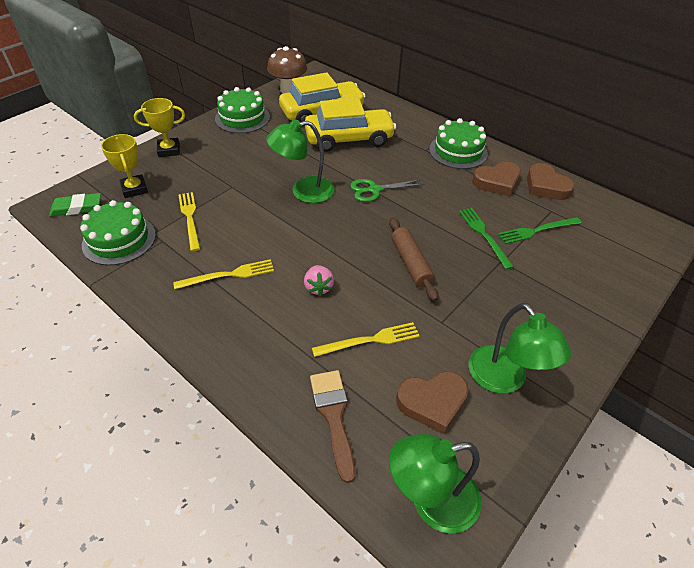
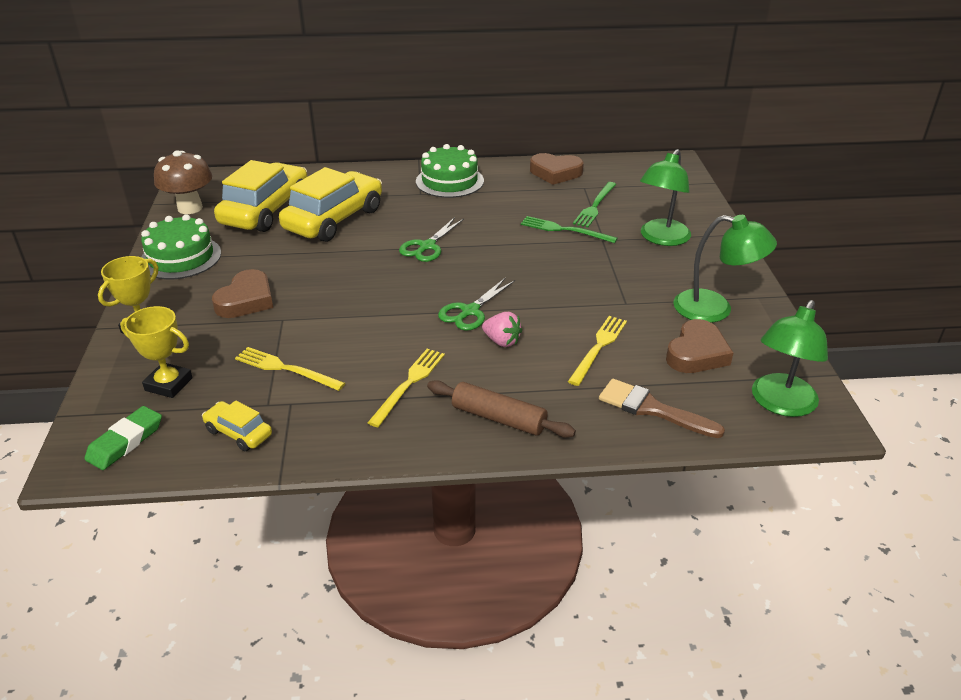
camera: 45 degrees left, 10 degrees down
green cake [80,200,156,265] -> yellow car [202,400,272,451]
green lamp [266,119,335,203] -> green lamp moved to [640,149,691,246]
brown rolling pin [389,217,438,301] -> brown rolling pin moved to [427,380,576,438]
brown heart [472,162,521,197] -> brown heart moved to [212,269,273,318]
none -> green scissors [438,277,515,331]

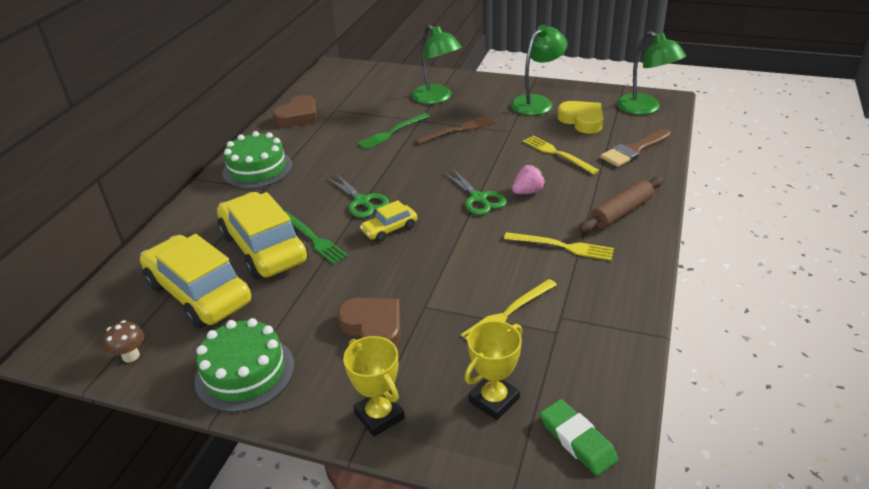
camera: 65 degrees left, 0 degrees up
brown mushroom [154,150,212,214] -> brown mushroom [103,320,144,362], size x0.52
yellow car [202,400,272,451] -> yellow car moved to [360,200,417,242]
yellow fork [367,349,445,427] -> yellow fork turned 150 degrees clockwise [504,232,614,261]
green fork [573,182,616,227] -> green fork moved to [285,211,348,264]
brown heart [666,319,733,373] -> yellow heart [557,101,603,134]
none -> brown fork [415,116,495,144]

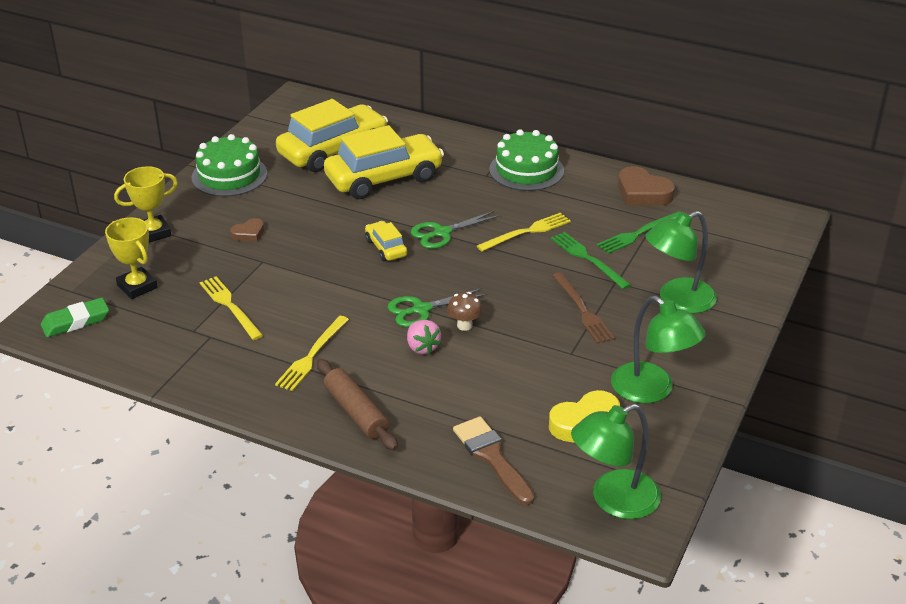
camera: 95 degrees right, 0 degrees up
brown mushroom [103,320,144,362] -> brown mushroom moved to [447,292,483,331]
green fork [285,211,348,264] -> green fork moved to [597,211,680,254]
brown heart [338,298,400,347] -> brown heart [230,218,264,242], size x0.56
yellow fork [523,135,599,174] -> yellow fork moved to [477,212,571,251]

